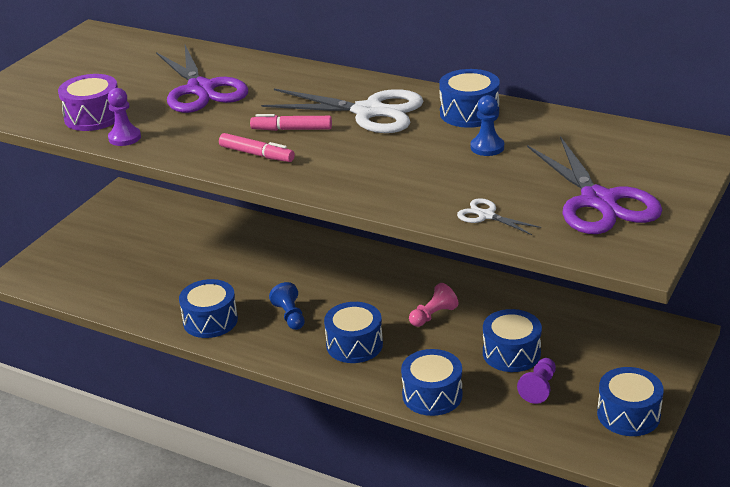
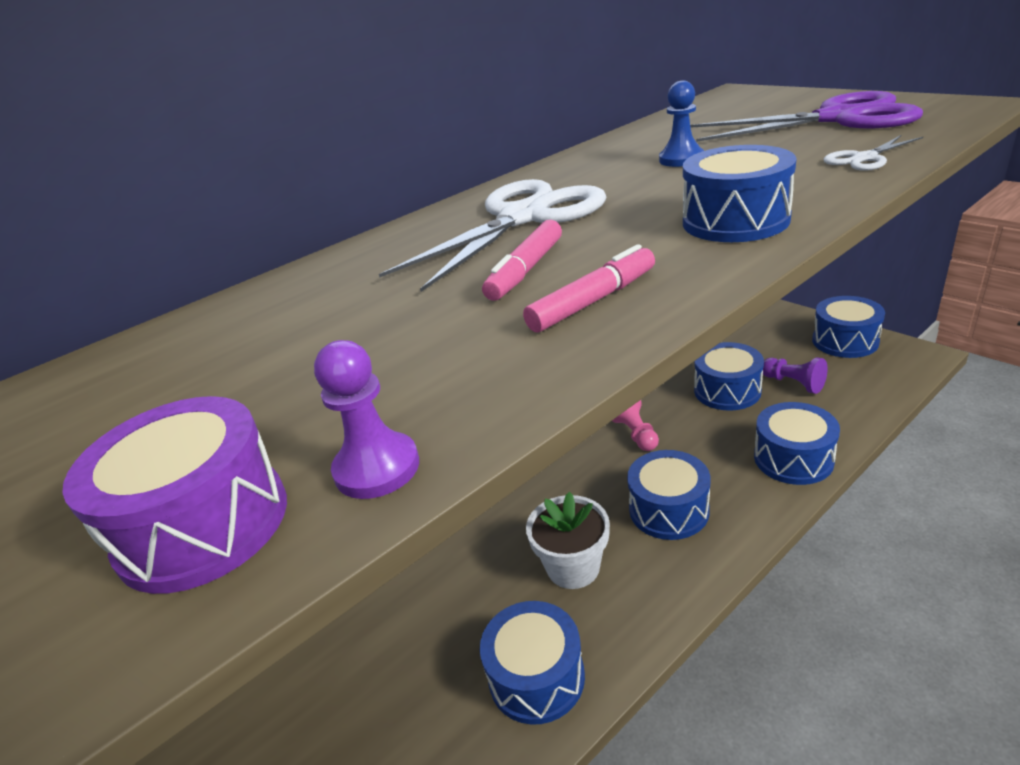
camera: 65 degrees left, 0 degrees up
purple scissors [156,45,248,113] -> none
blue pawn [269,282,305,330] -> white flower pot [526,492,610,589]
blue drum [439,69,500,128] -> blue drum moved to [683,145,797,242]

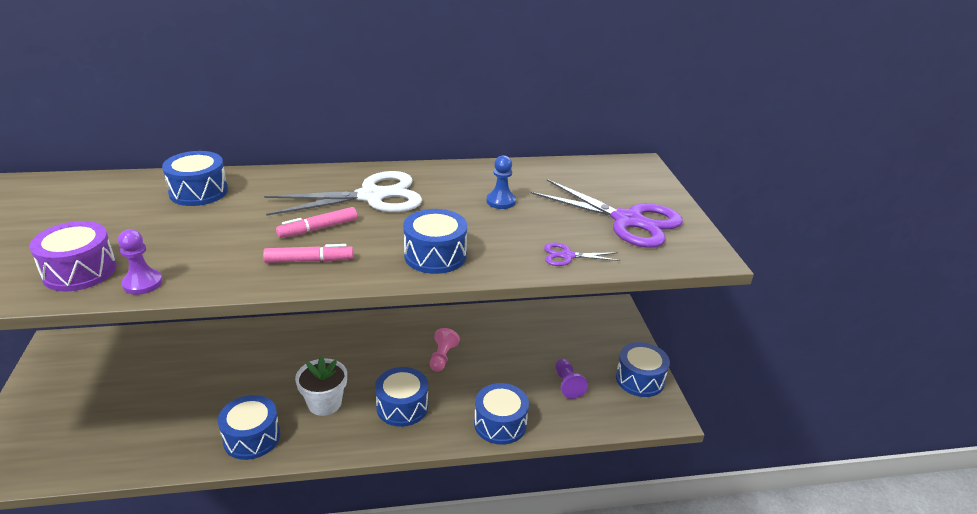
camera: 25 degrees right, 0 degrees up
blue drum [694,342,764,410] -> blue drum moved to [162,151,228,206]
white scissors [823,135,923,171] -> purple scissors [544,243,620,266]

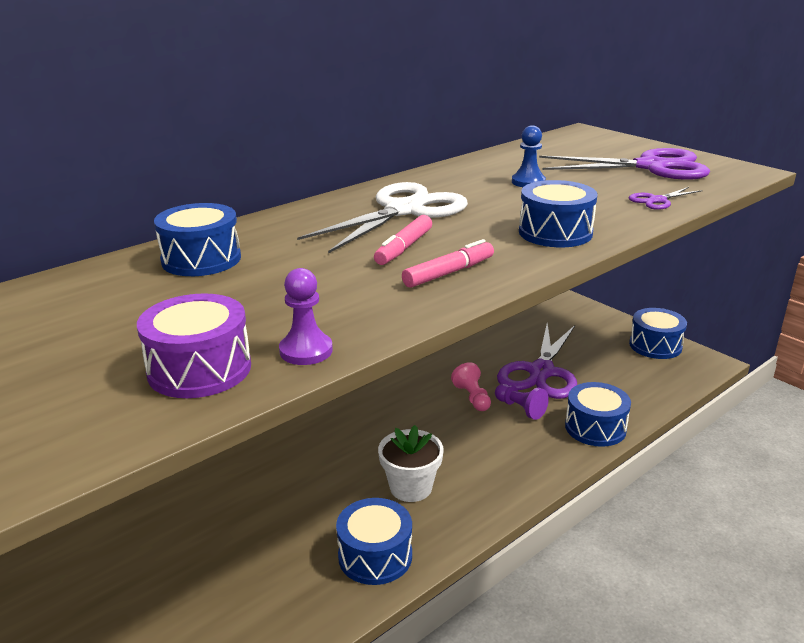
camera: 30 degrees left, 5 degrees down
blue drum [375,367,428,427] -> none
purple pawn [555,359,588,399] -> purple pawn moved to [495,384,549,420]
none -> purple scissors [497,323,577,399]

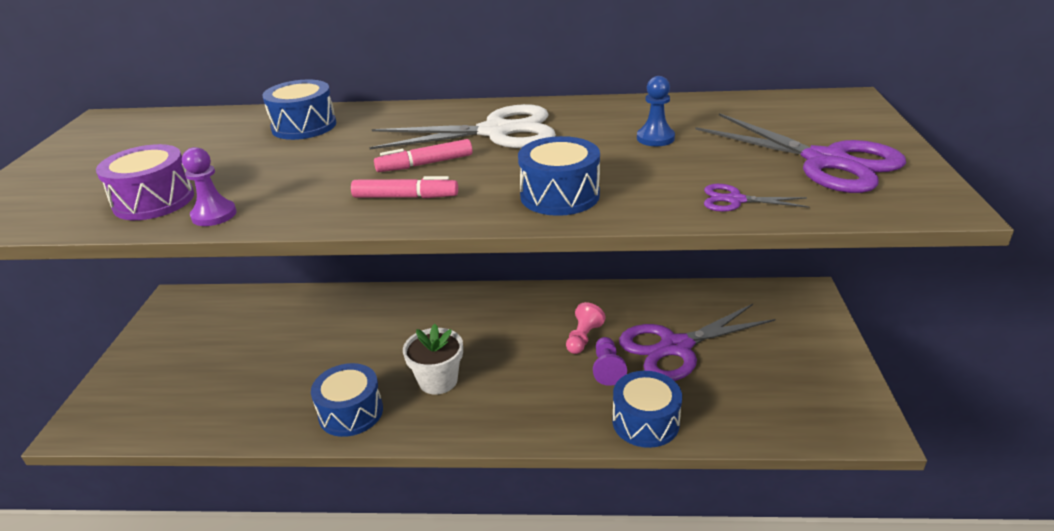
camera: 45 degrees right, 5 degrees up
blue drum [629,308,687,359] -> none

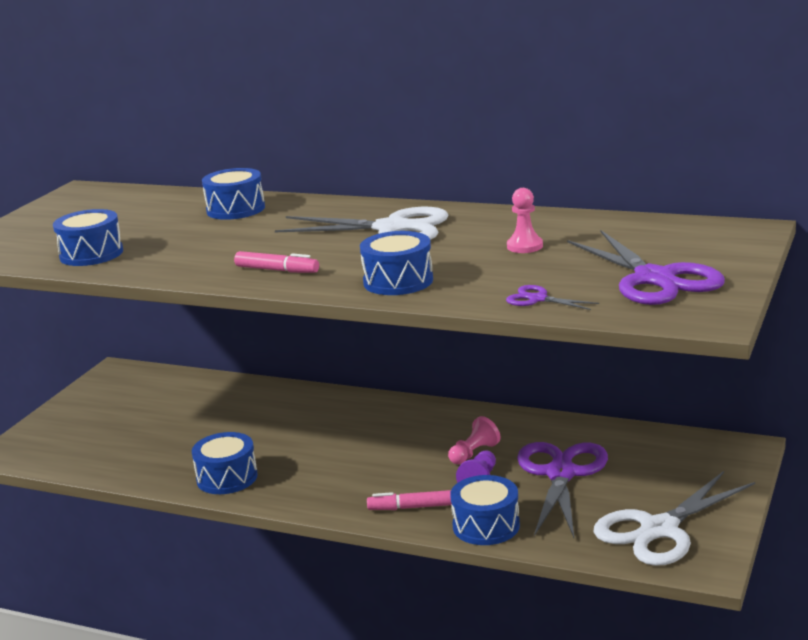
camera: 20 degrees right, 10 degrees down
purple drum [96,144,194,220] -> blue drum [53,209,123,266]
purple pawn [182,147,237,226] -> none
pink marker [374,139,472,172] -> pink marker moved to [367,490,452,510]
white flower pot [403,324,463,394] -> none
purple scissors [619,304,775,381] -> purple scissors turned 105 degrees clockwise [517,442,608,538]
blue pawn [637,76,675,146] -> pink pawn [507,188,543,253]
none -> white scissors [594,471,755,566]

